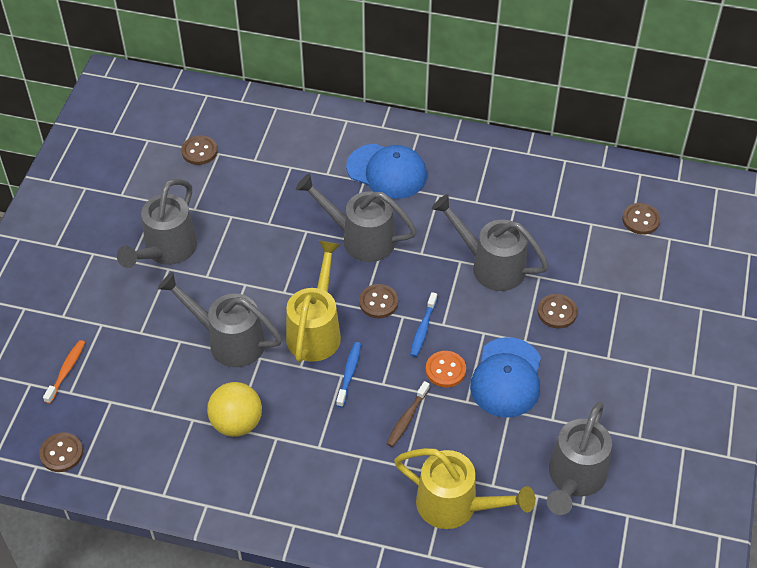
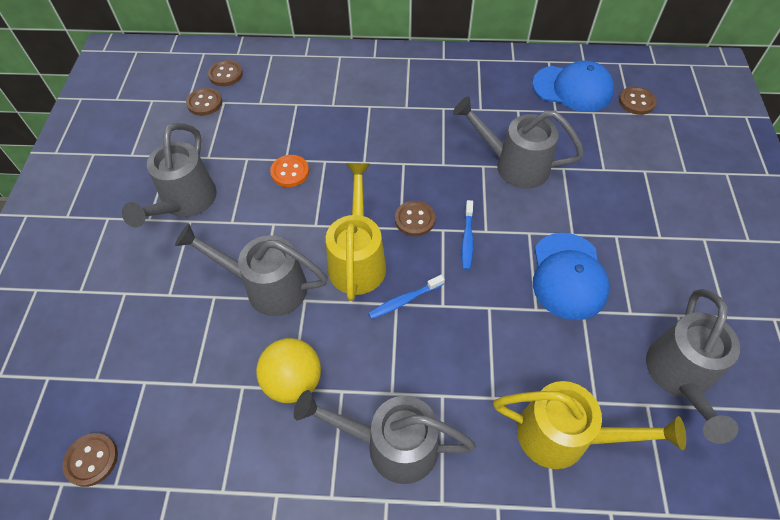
camera: 10 degrees left, 5 degrees up
orange toothbrush [43,340,85,404] -> none
grey watering can [296,173,417,262] -> grey watering can moved to [294,390,476,484]
blue toothbrush [336,342,361,407] -> blue toothbrush turned 120 degrees counterclockwise [368,275,445,319]
blue cap [346,144,427,199] -> blue cap moved to [532,60,614,112]
brown toothbrush [386,381,430,447] -> none
orange button [426,351,466,387] -> orange button moved to [270,155,309,187]
brown button [538,294,577,328] -> brown button moved to [208,60,243,86]

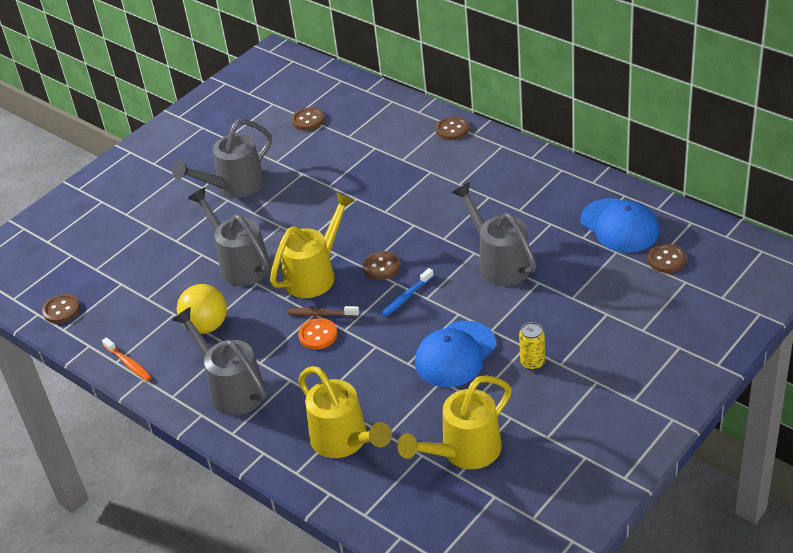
camera: 40 degrees right, 15 degrees down
brown button [208,60,243,86] -> brown button moved to [436,116,469,140]
orange button [270,155,309,187] -> orange button moved to [298,318,337,350]
blue toothbrush [368,275,445,319] -> brown toothbrush [288,306,359,317]
grey watering can [646,289,740,444] -> yellow watering can [397,375,512,469]
none -> orange toothbrush [102,337,152,381]
none -> yellow can [519,322,545,370]

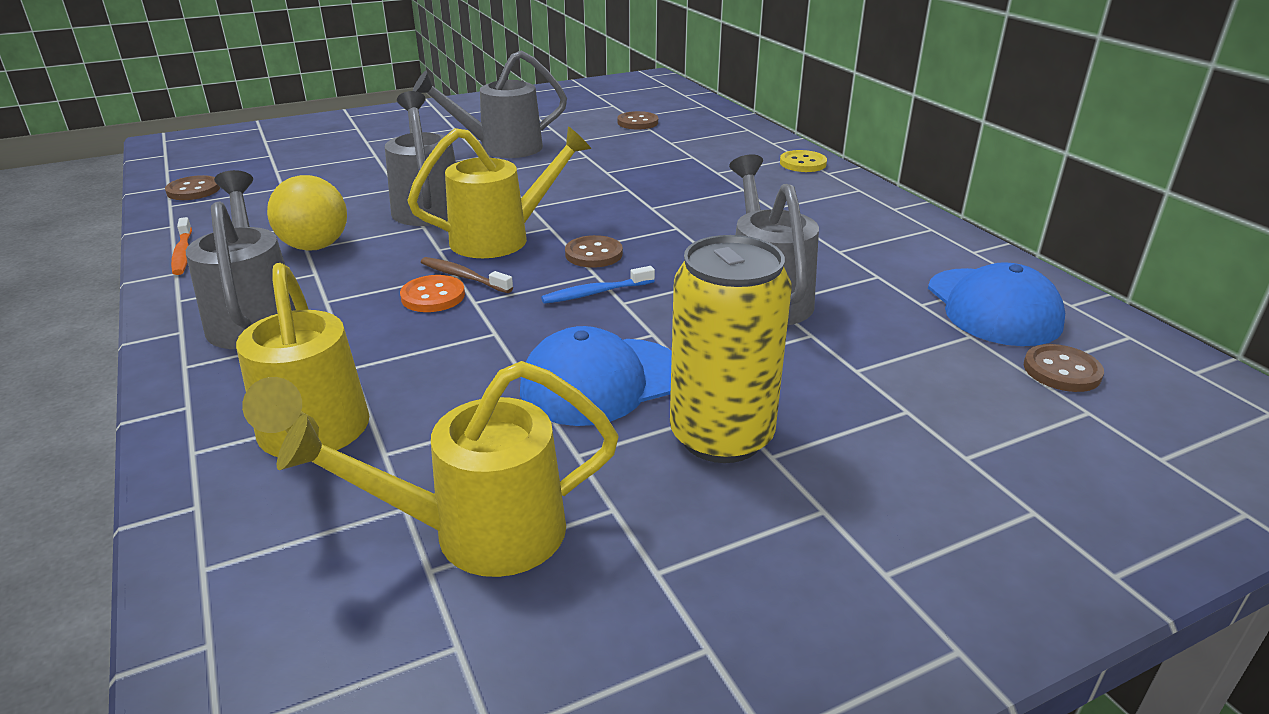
camera: 20 degrees right, 10 degrees down
brown button [436,116,469,140] -> yellow button [780,150,827,172]
yellow can [519,322,545,370] -> yellow can [670,235,792,463], size x2.12

